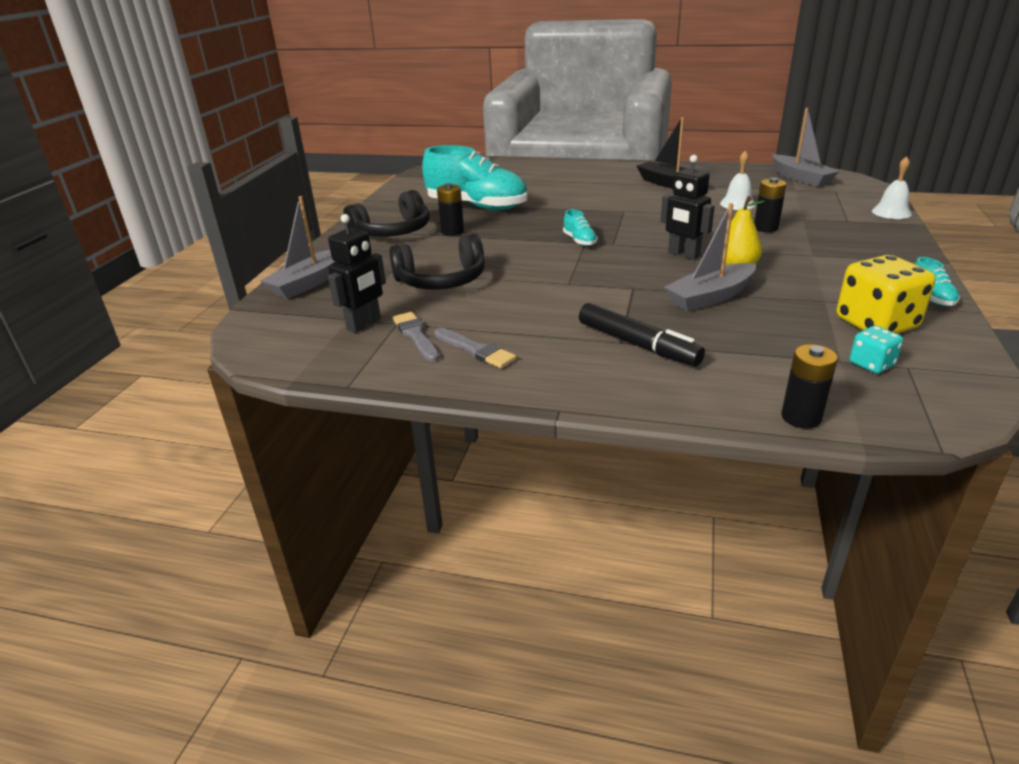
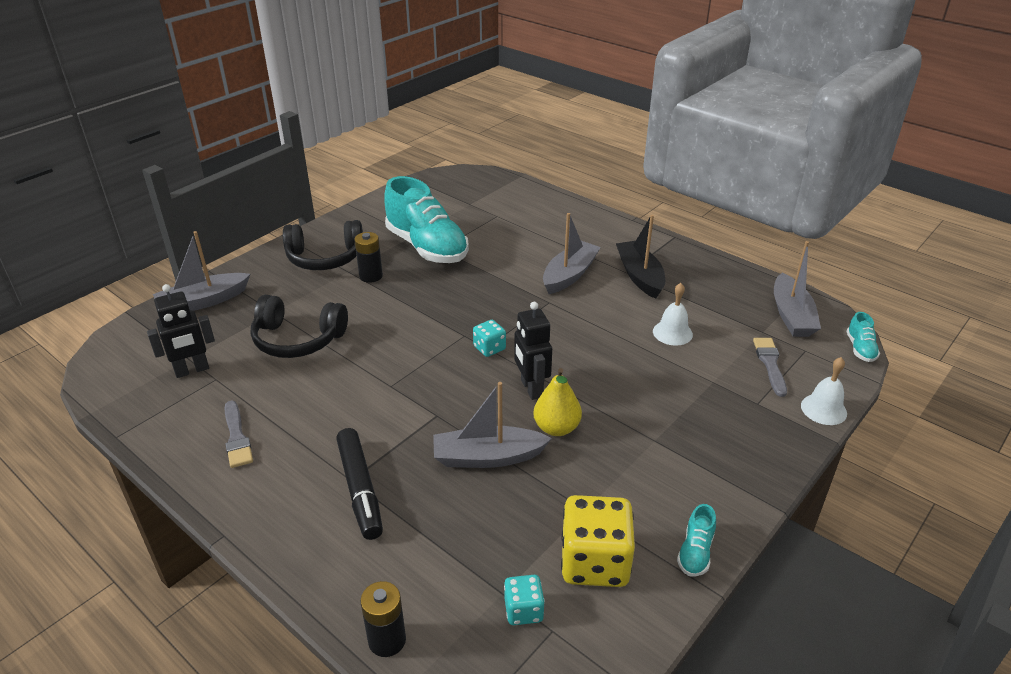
camera: 25 degrees right, 5 degrees up
grey brush [393,312,440,362] -> grey brush moved to [753,338,787,397]
turquoise shoe [563,209,598,246] -> turquoise shoe moved to [846,312,880,362]
black battery [754,177,787,232] -> none
none -> turquoise dice [473,320,506,357]
none -> grey boat [543,213,601,294]

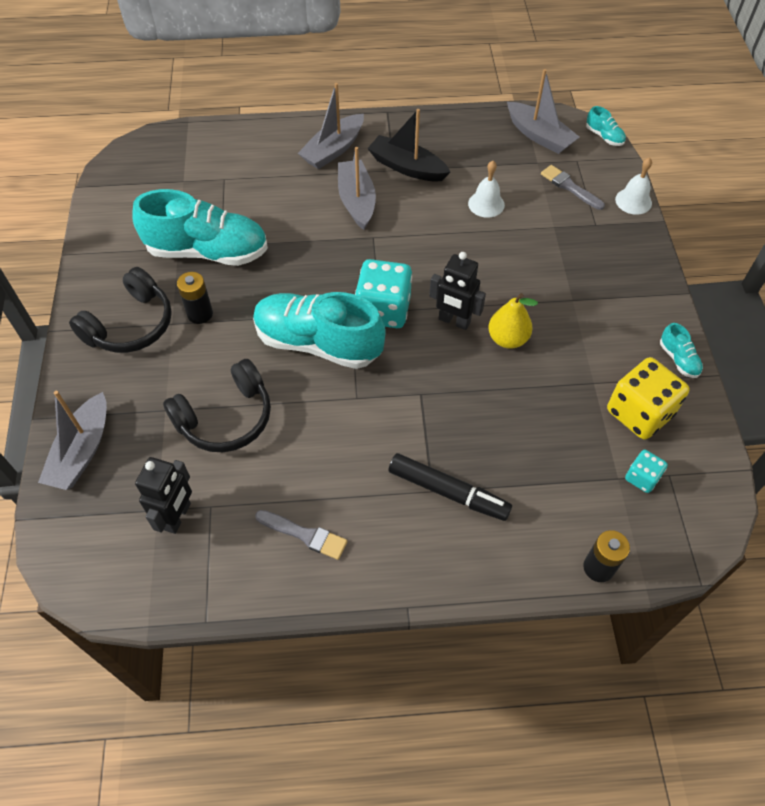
camera: 45 degrees left, 20 degrees up
grey boat [433,382,552,468] -> grey boat moved to [298,83,364,169]
turquoise dice [473,320,506,357] -> turquoise dice [355,259,412,328], size x1.95
none -> turquoise shoe [253,292,386,369]

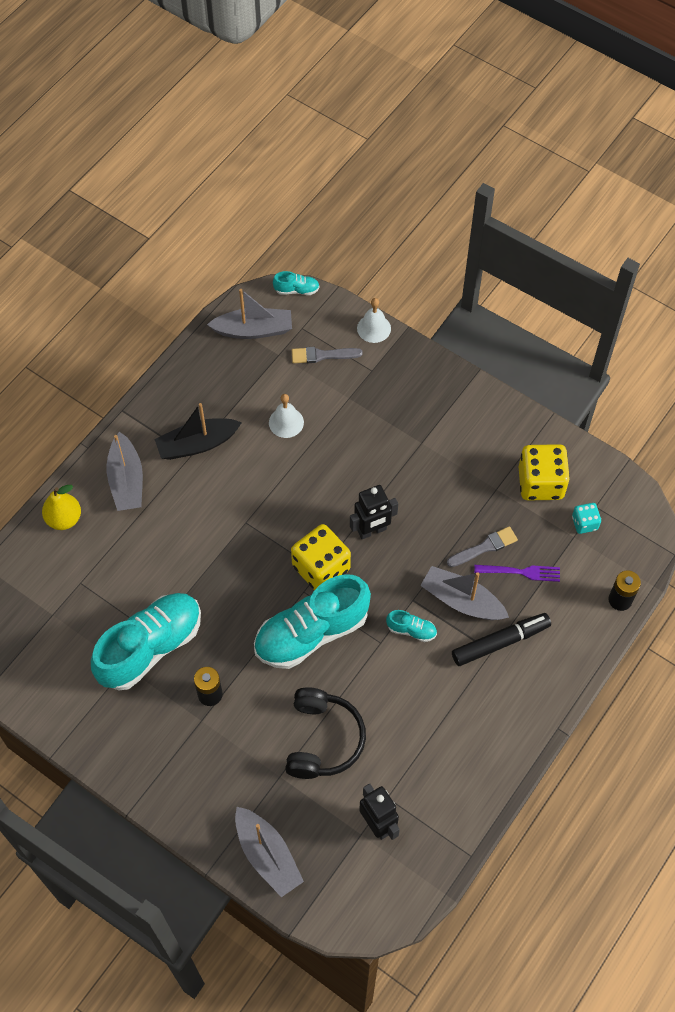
camera: 50 degrees left, 5 degrees up
black headphones [69,267,172,353] -> none
grey brush [255,510,348,560] -> grey brush moved to [447,526,518,567]
grey boat [338,147,376,230] -> grey boat moved to [420,566,509,620]
turquoise dice [355,259,412,328] -> yellow dice [291,524,351,590]
yellow pear [488,293,538,349] -> yellow pear moved to [42,485,81,530]
turquoise shoe [660,323,703,378] -> turquoise shoe moved to [386,610,437,642]
none -> purple fork [474,565,560,582]

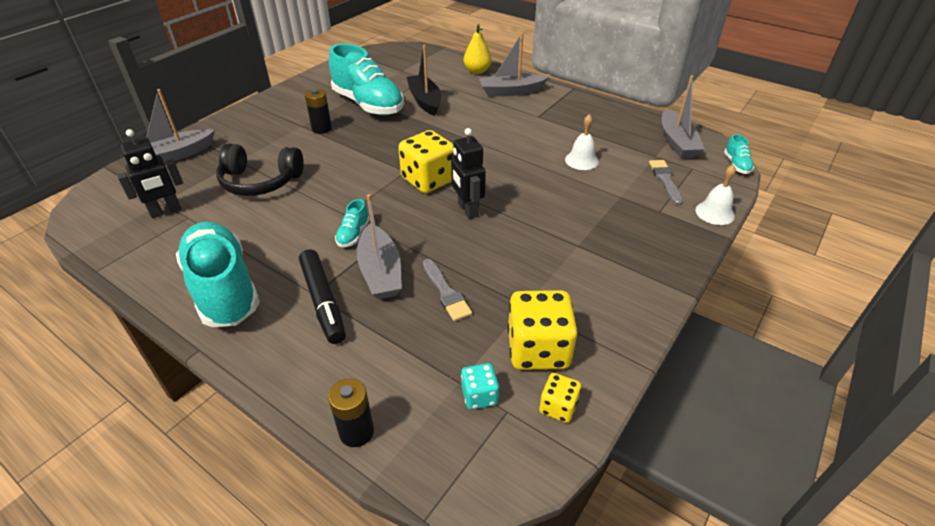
camera: 90 degrees right, 20 degrees down
black boat [154,403,242,460] -> black boat moved to [407,45,441,116]
turquoise shoe [254,574,371,669] -> turquoise shoe moved to [176,222,260,327]
grey boat [420,566,509,620] -> grey boat turned 135 degrees clockwise [357,194,402,299]
purple fork [474,565,560,582] -> none
none -> yellow dice [539,373,581,423]

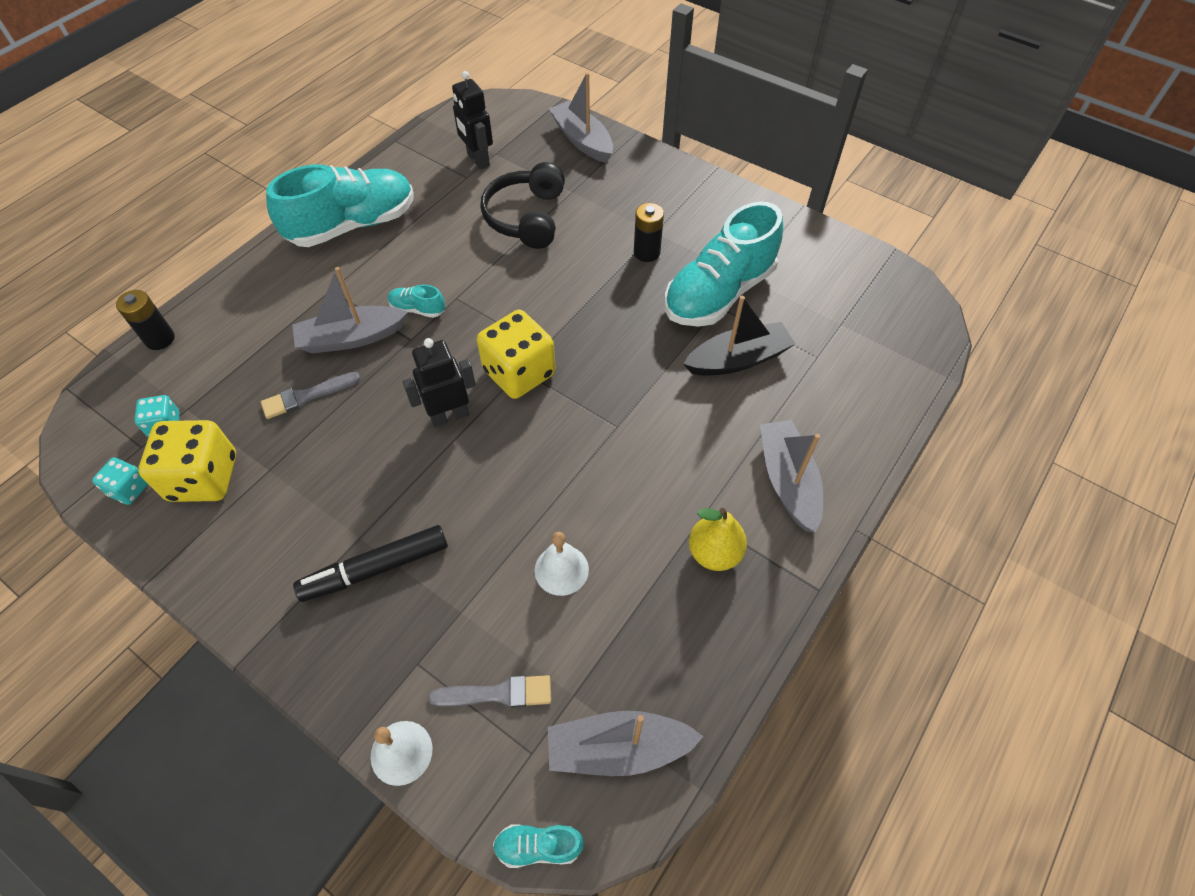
camera: 90 degrees right, 15 degrees up
black marker [299,249,346,344] -> black marker moved to [293,525,448,602]
yellow pear [463,24,492,74] -> yellow pear moved to [689,508,747,571]
yellow dice [539,373,581,423] -> turquoise dice [92,458,148,505]

